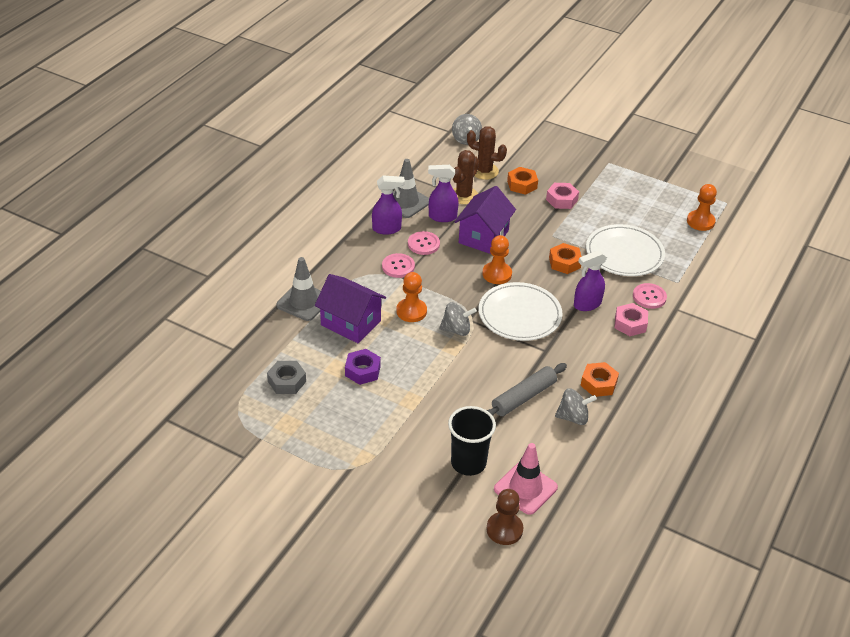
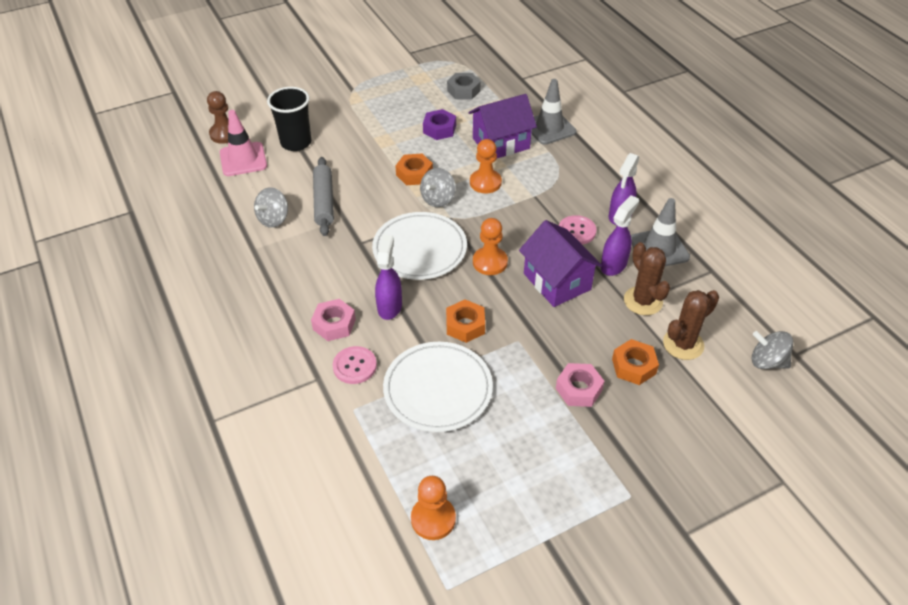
camera: 125 degrees right, 5 degrees up
pink button [382,253,415,278] -> none
orange nut [580,362,619,397] -> orange nut moved to [395,154,433,185]

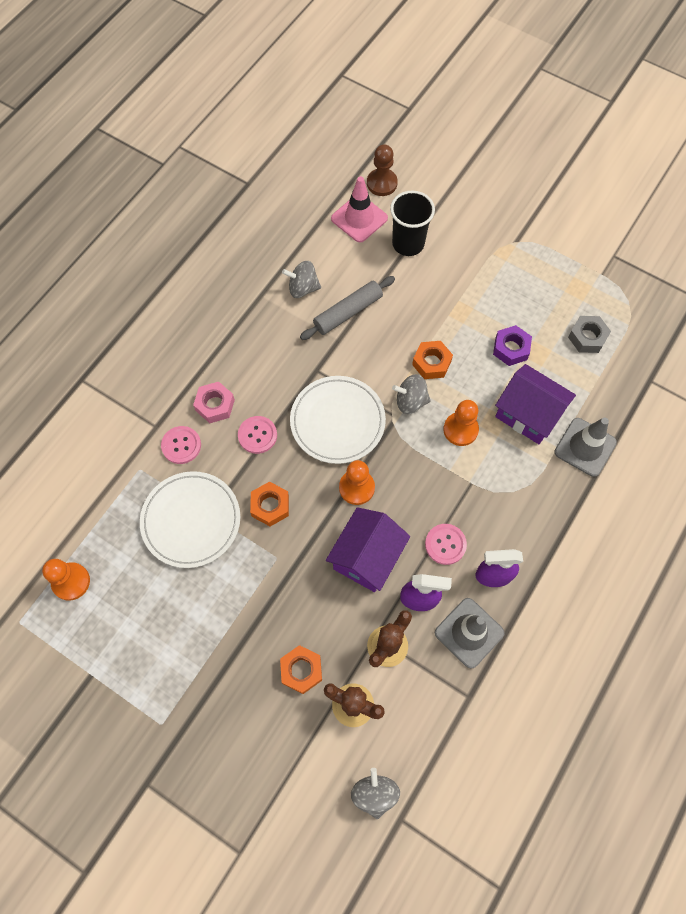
camera: 60 degrees right, 20 degrees up
purple spray bottle [375,235,402,320] -> pink button [238,416,277,454]
pink nut [556,363,604,407] -> none

